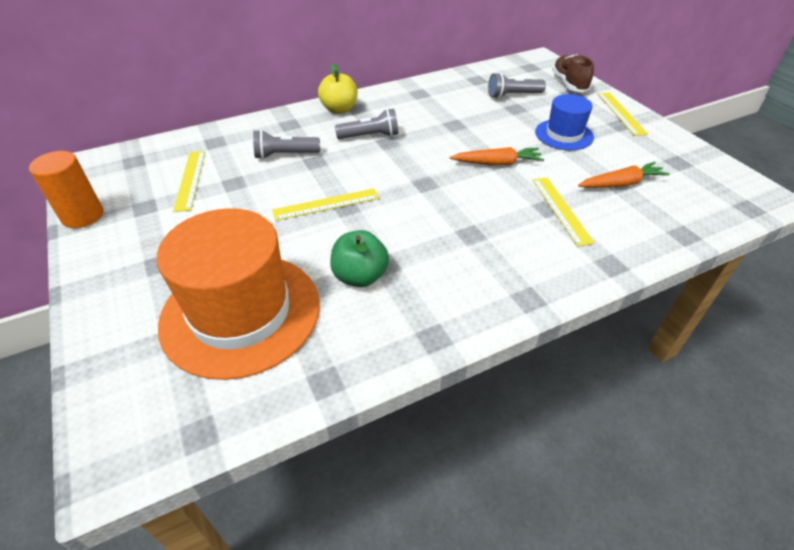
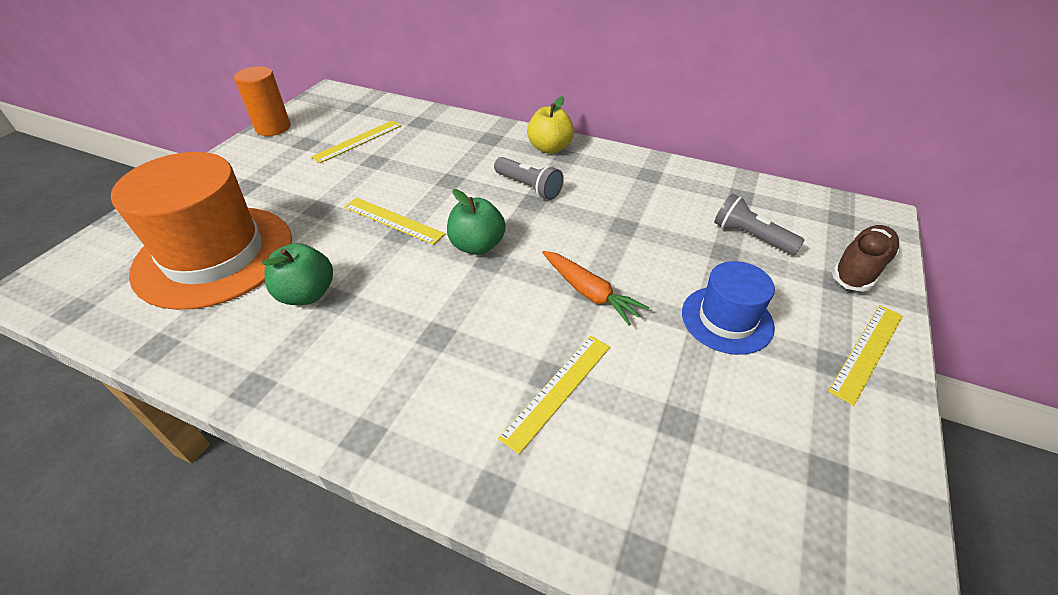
camera: 50 degrees right, 0 degrees up
grey flashlight [253,130,320,159] -> none
orange carrot [578,162,670,188] -> none
none -> green apple [447,189,506,255]

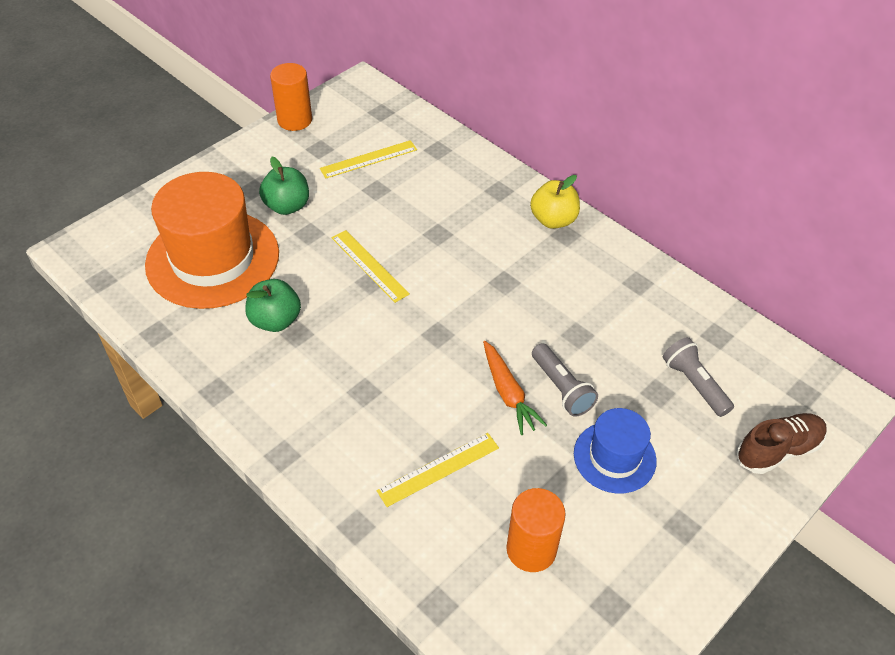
camera: 20 degrees right, 5 degrees up
green apple [447,189,506,255] -> green apple moved to [259,157,309,215]
grey flashlight [494,157,564,200] -> grey flashlight moved to [532,343,598,417]
yellow ruler [828,305,903,406] -> none
none -> orange cylinder [506,488,566,572]

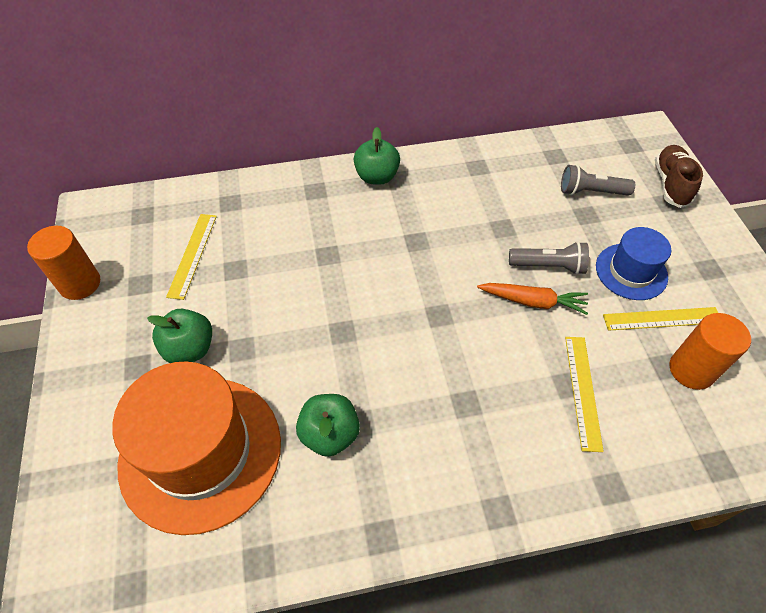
camera: 55 degrees left, 5 degrees up
yellow ruler [332,230,410,303] -> yellow ruler moved to [603,307,718,331]
yellow apple [530,175,580,229] -> green apple [354,127,400,185]

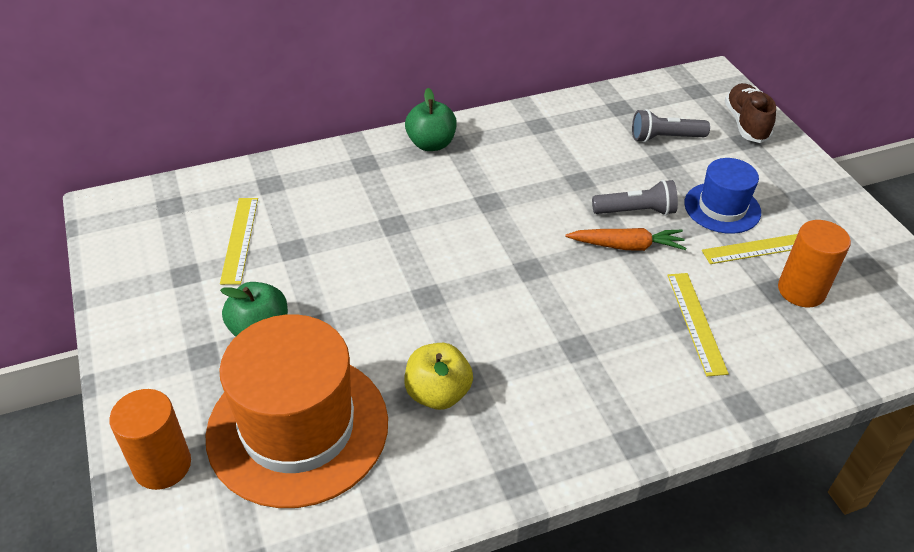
camera: 10 degrees left, 10 degrees down
orange cylinder [27,226,100,300] -> orange cylinder moved to [109,389,191,490]
green apple [296,394,360,457] -> yellow apple [404,343,473,410]

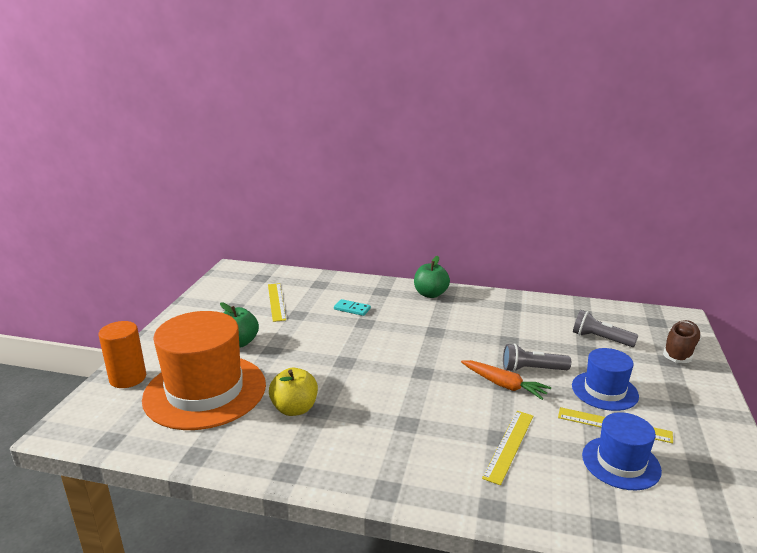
camera: 35 degrees right, 20 degrees down
yellow ruler [220,198,258,285] -> yellow ruler turned 45 degrees counterclockwise [268,283,286,322]
grey flashlight [592,180,678,216] -> grey flashlight turned 150 degrees clockwise [503,344,571,372]
orange cylinder [778,220,851,307] -> blue hat [582,412,662,490]
none -> turquoise domino [334,299,371,316]

